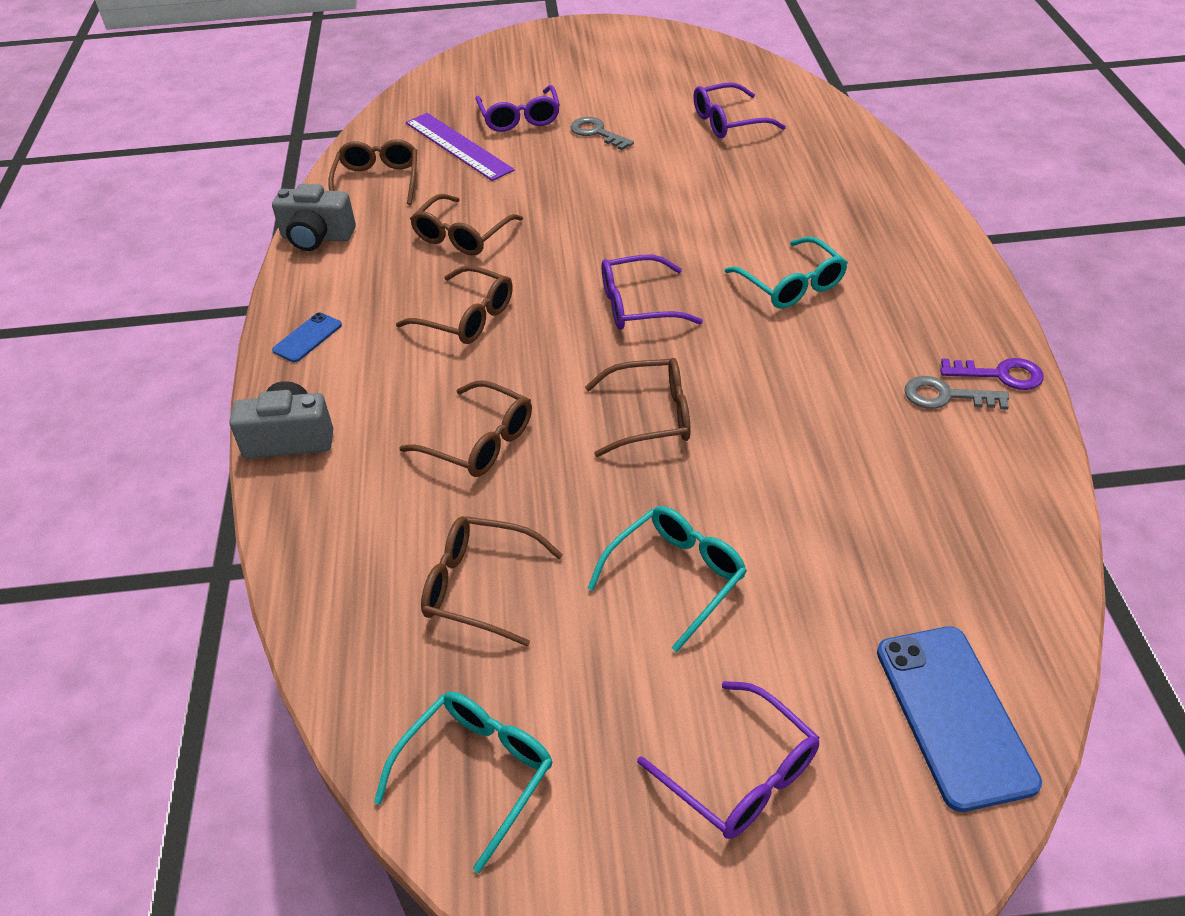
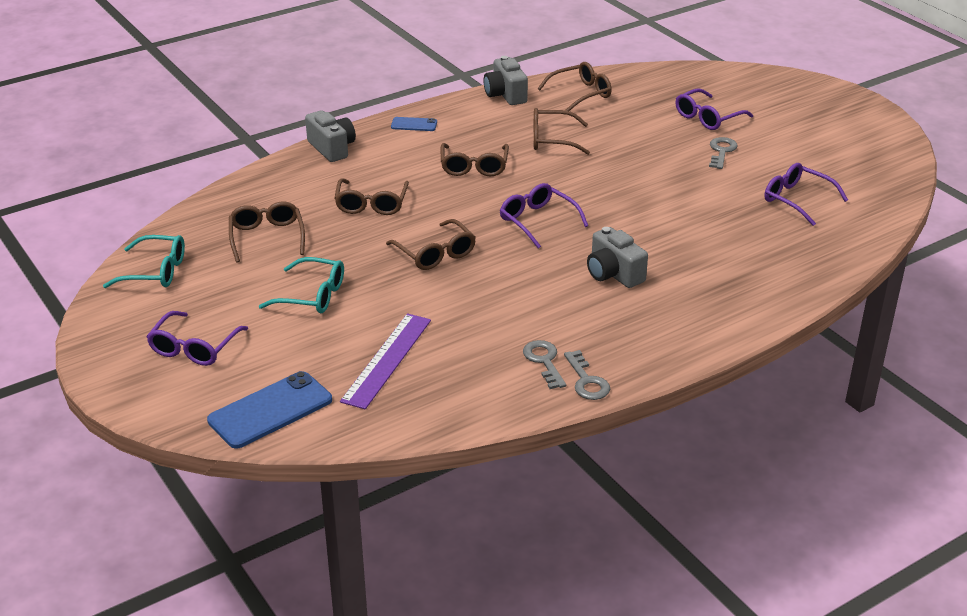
camera: 60 degrees right, 10 degrees down
purple ruler [406,113,514,181] -> purple ruler moved to [340,313,431,409]
turquoise glasses [725,237,848,309] -> grey camera [587,227,648,288]
purple key [940,358,1044,390] -> grey key [564,350,610,400]

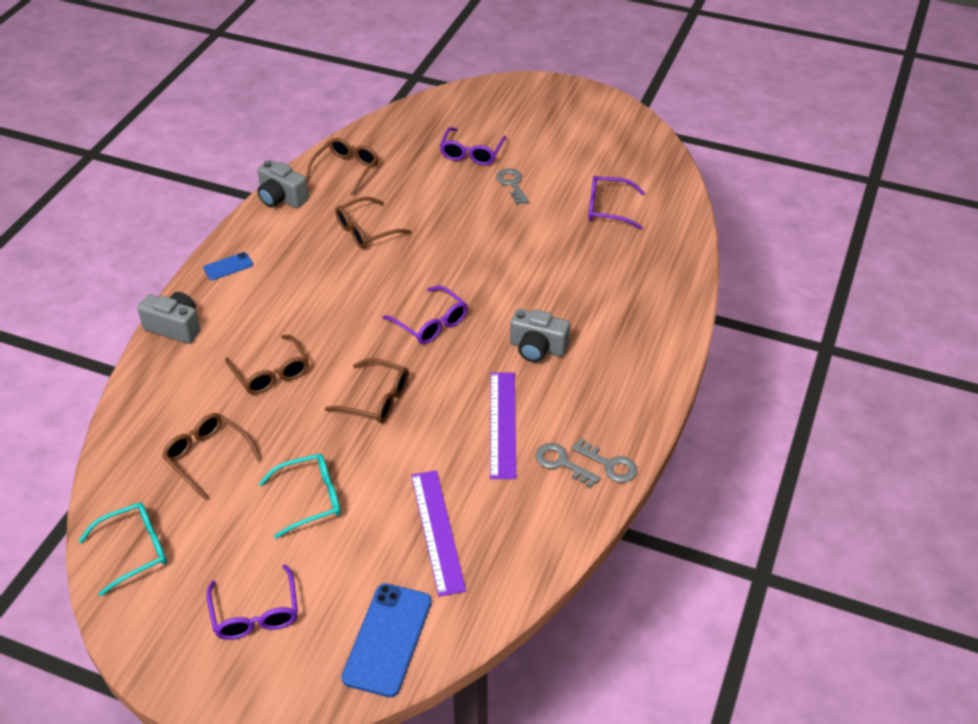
camera: 35 degrees left, 10 degrees up
brown glasses [441,143,509,177] -> none
purple glasses [500,183,588,249] -> purple glasses turned 150 degrees counterclockwise [383,286,468,344]
none -> purple ruler [490,372,516,479]

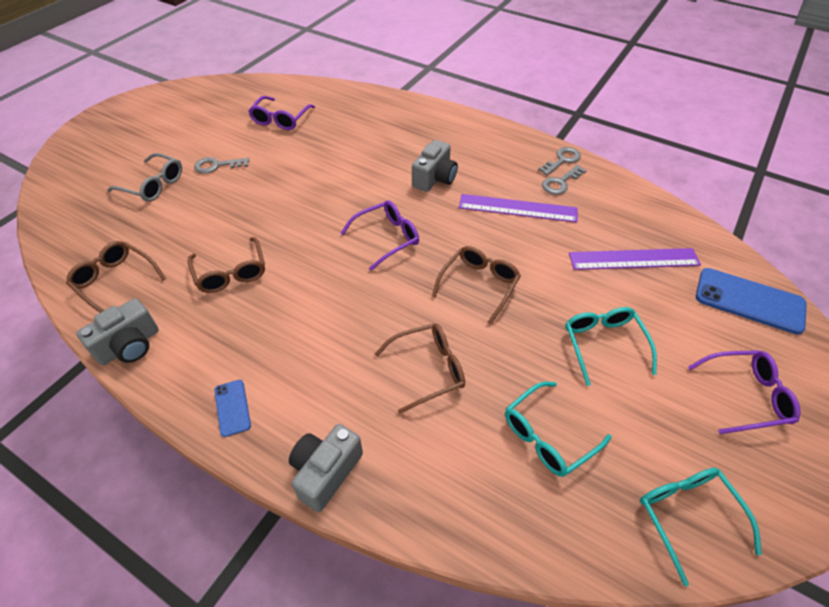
camera: 80 degrees left, 5 degrees up
brown glasses [162,413,262,500] -> turquoise glasses [505,381,612,477]
purple glasses [440,127,506,165] -> grey glasses [107,153,182,202]

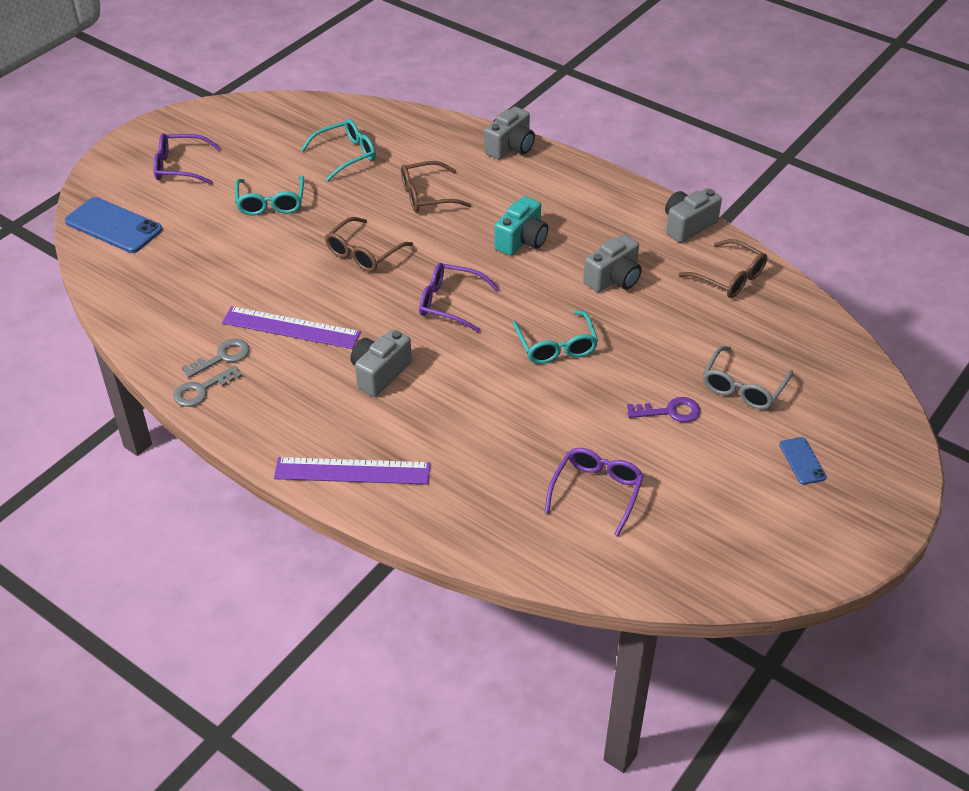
camera: 175 degrees left, 5 degrees down
grey glasses [107,153,182,202] -> grey glasses turned 90 degrees counterclockwise [703,346,793,410]
brown glasses [187,237,265,293] -> grey camera [583,234,642,292]
grey key [194,157,249,174] -> purple key [627,397,700,422]
blue phone [214,380,251,437] -> blue phone moved to [779,437,827,485]
purple glasses [340,200,419,271] -> purple glasses turned 45 degrees clockwise [419,263,499,333]
purple ruler [569,248,701,270] -> purple ruler moved to [274,457,431,485]
turquoise glasses [640,468,762,586] -> turquoise glasses moved to [513,310,598,364]
none -> turquoise camera [494,196,548,256]

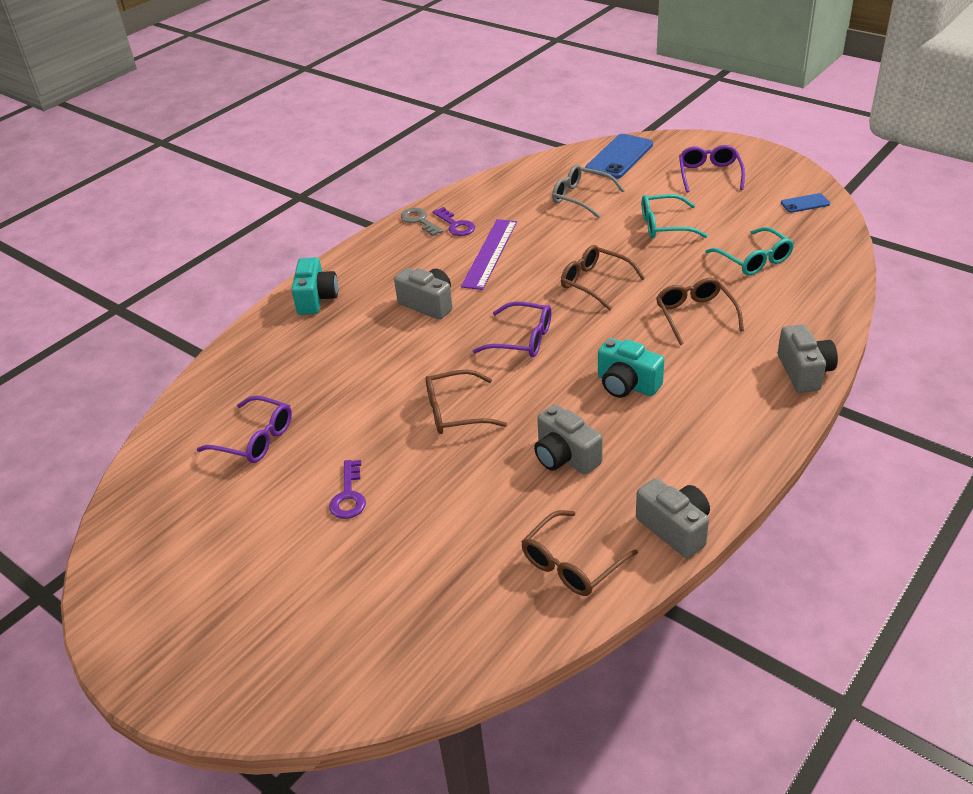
camera: 95 degrees right, 5 degrees down
grey key [182,339,250,378] -> purple key [433,207,475,236]
purple ruler [274,457,431,485] -> turquoise camera [291,257,338,315]
purple glasses [419,263,499,333] -> purple glasses turned 90 degrees clockwise [473,302,552,357]
grey camera [484,106,535,160] -> grey camera turned 135 degrees counterclockwise [778,324,838,393]
turquoise glasses [513,310,598,364] -> brown glasses [426,370,507,434]
grey glasses [703,346,793,410] -> grey glasses moved to [552,165,625,218]
blue phone [779,437,827,485] -> blue phone moved to [781,193,830,213]

